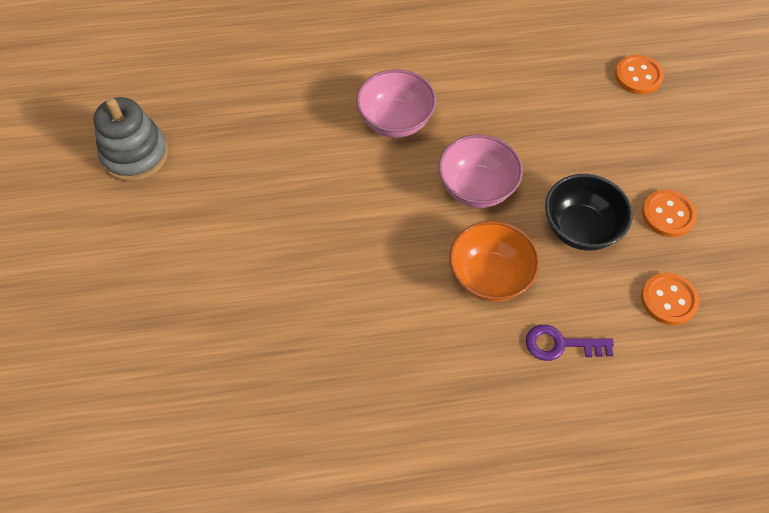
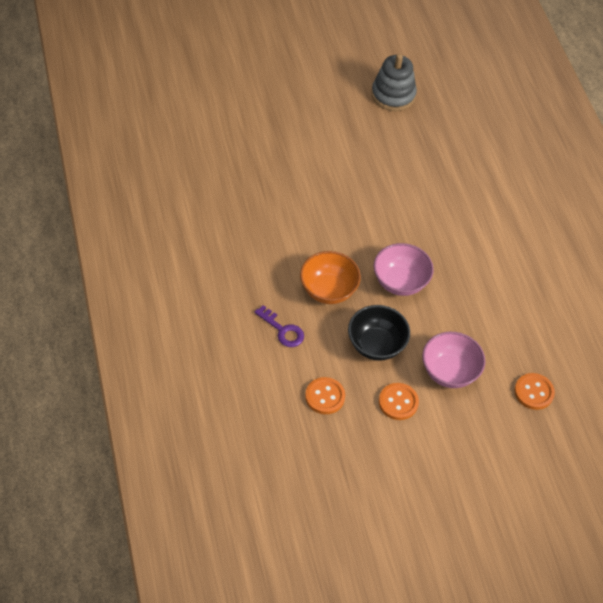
camera: 80 degrees right, 5 degrees down
pink bowl [356,69,436,138] -> pink bowl moved to [422,332,485,388]
purple key [526,325,614,361] -> purple key turned 135 degrees clockwise [254,305,304,347]

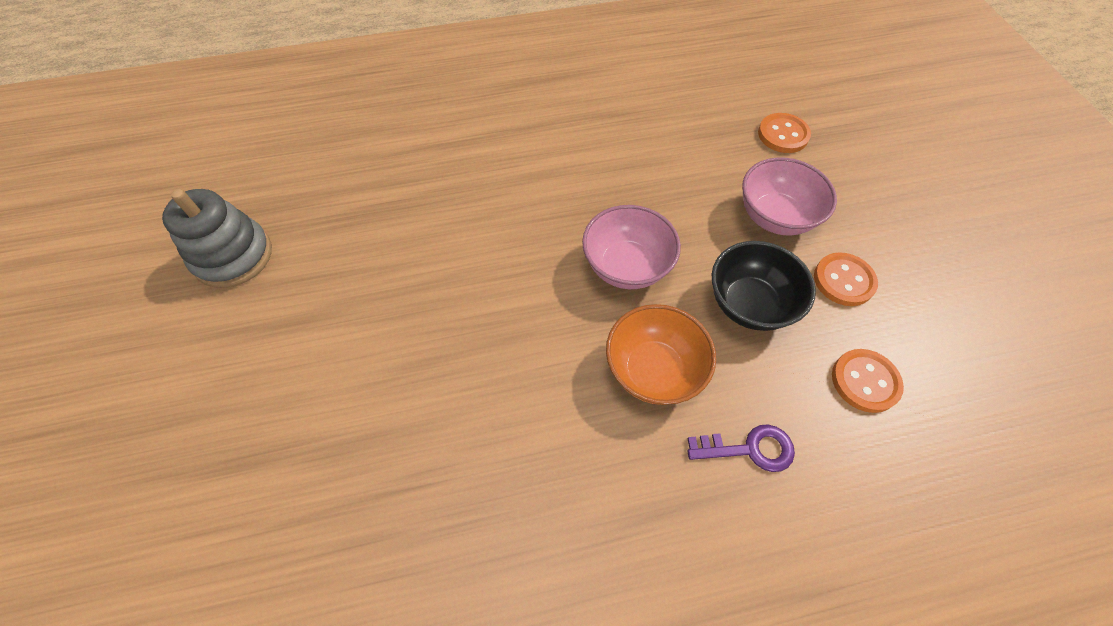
camera: 85 degrees left, 5 degrees up
purple key [254,305,304,347] -> purple key turned 45 degrees clockwise [687,424,795,472]

